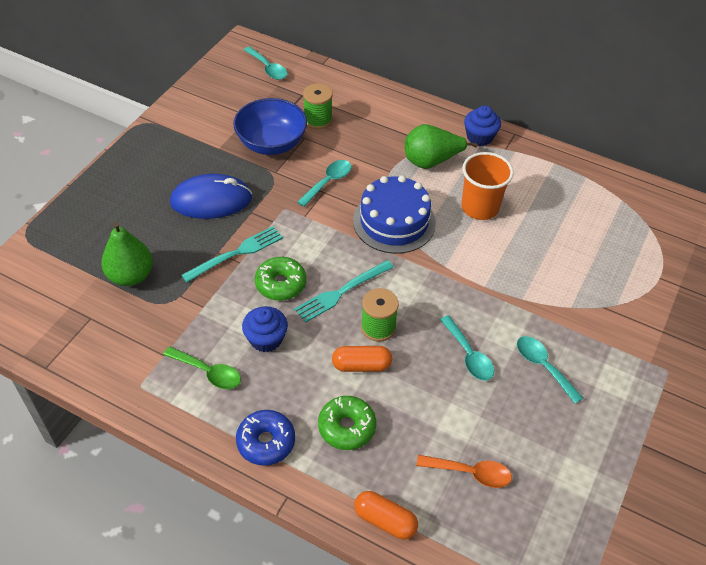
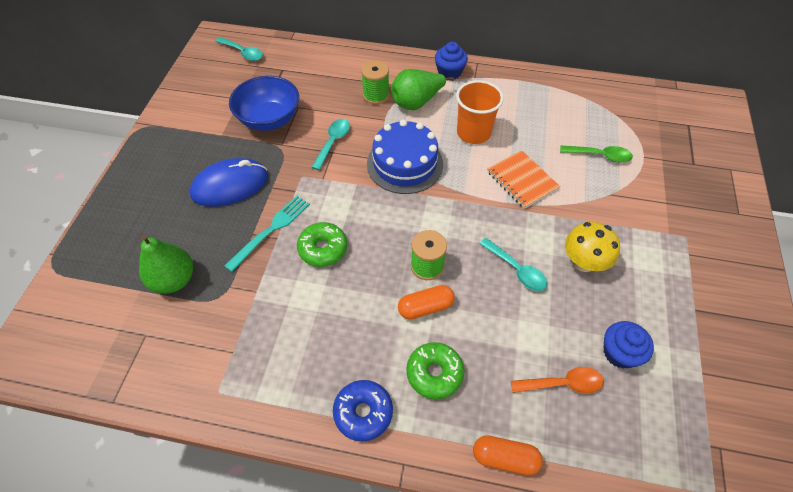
camera: 15 degrees left, 5 degrees up
green spoon [163,346,241,389] -> green spoon moved to [560,146,633,163]
blue cupcake [242,306,288,352] -> blue cupcake moved to [604,321,654,369]
turquoise fork [294,260,394,323] -> none
green spool [303,83,333,129] -> green spool moved to [361,60,389,104]
turquoise spoon [517,336,583,404] -> yellow mushroom [565,222,620,272]
none -> orange notebook [487,150,560,209]

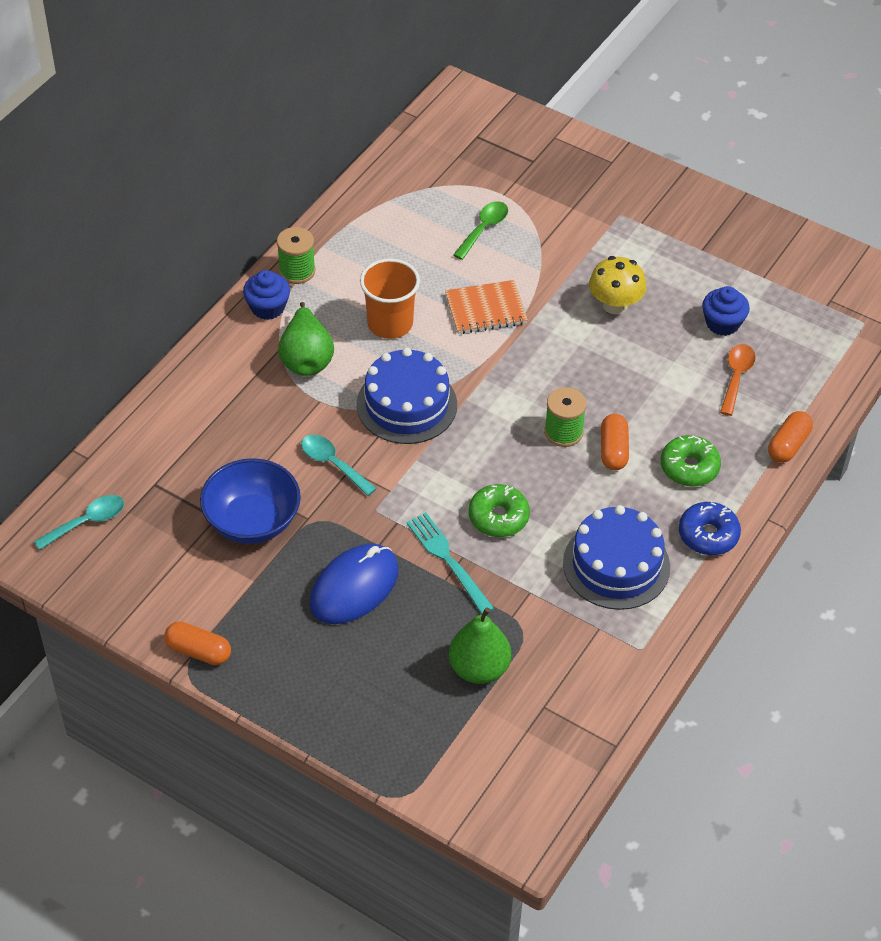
camera: 70 degrees left, 5 degrees down
blue mouse [190,158,268,207] -> blue mouse turned 45 degrees clockwise [310,544,399,624]
green spool [361,60,389,104] -> green spool moved to [277,227,315,284]
turquoise spoon [479,238,547,291] -> none
none -> orange capsule [164,621,231,665]
none -> blue cake [563,505,670,610]

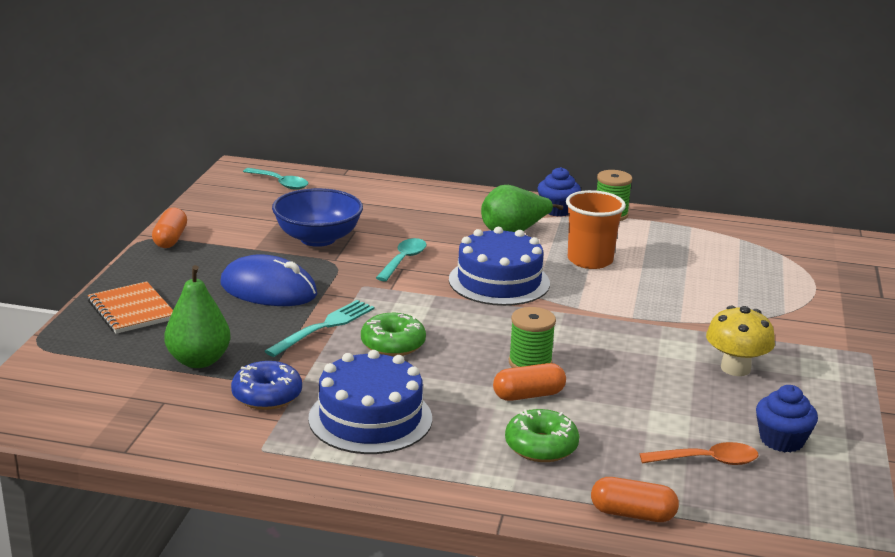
camera: 70 degrees right, 25 degrees down
orange notebook [445,280,528,334] -> orange notebook moved to [88,281,173,334]
green spoon [453,201,508,260] -> none
blue donut [679,502,741,555] -> blue donut moved to [231,361,302,410]

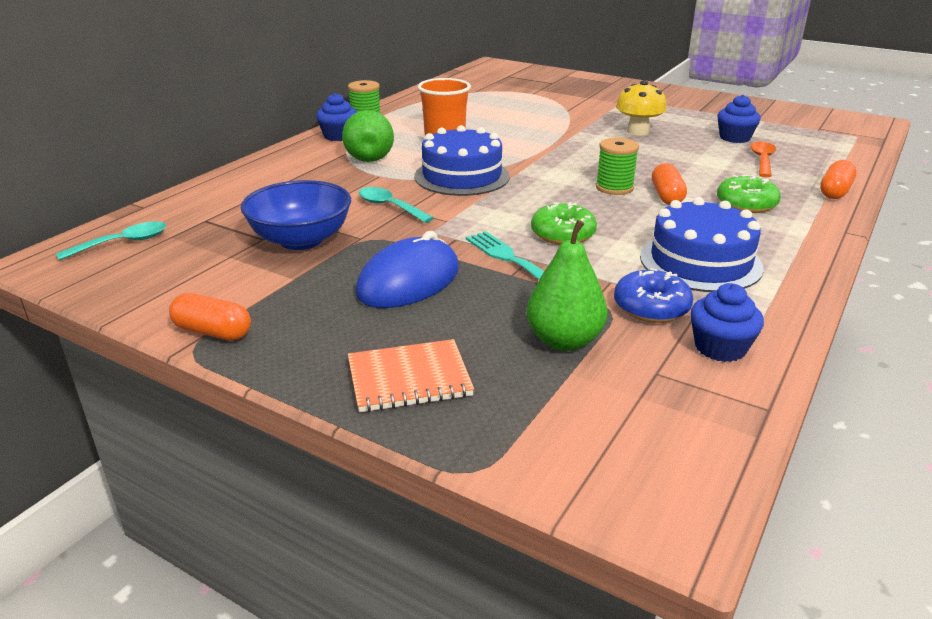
camera: 70 degrees left, 5 degrees up
none -> blue cupcake [691,283,764,362]

